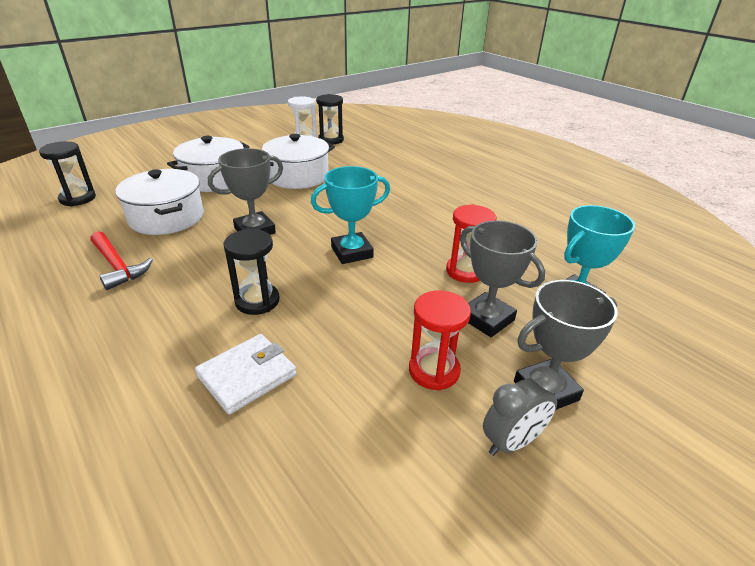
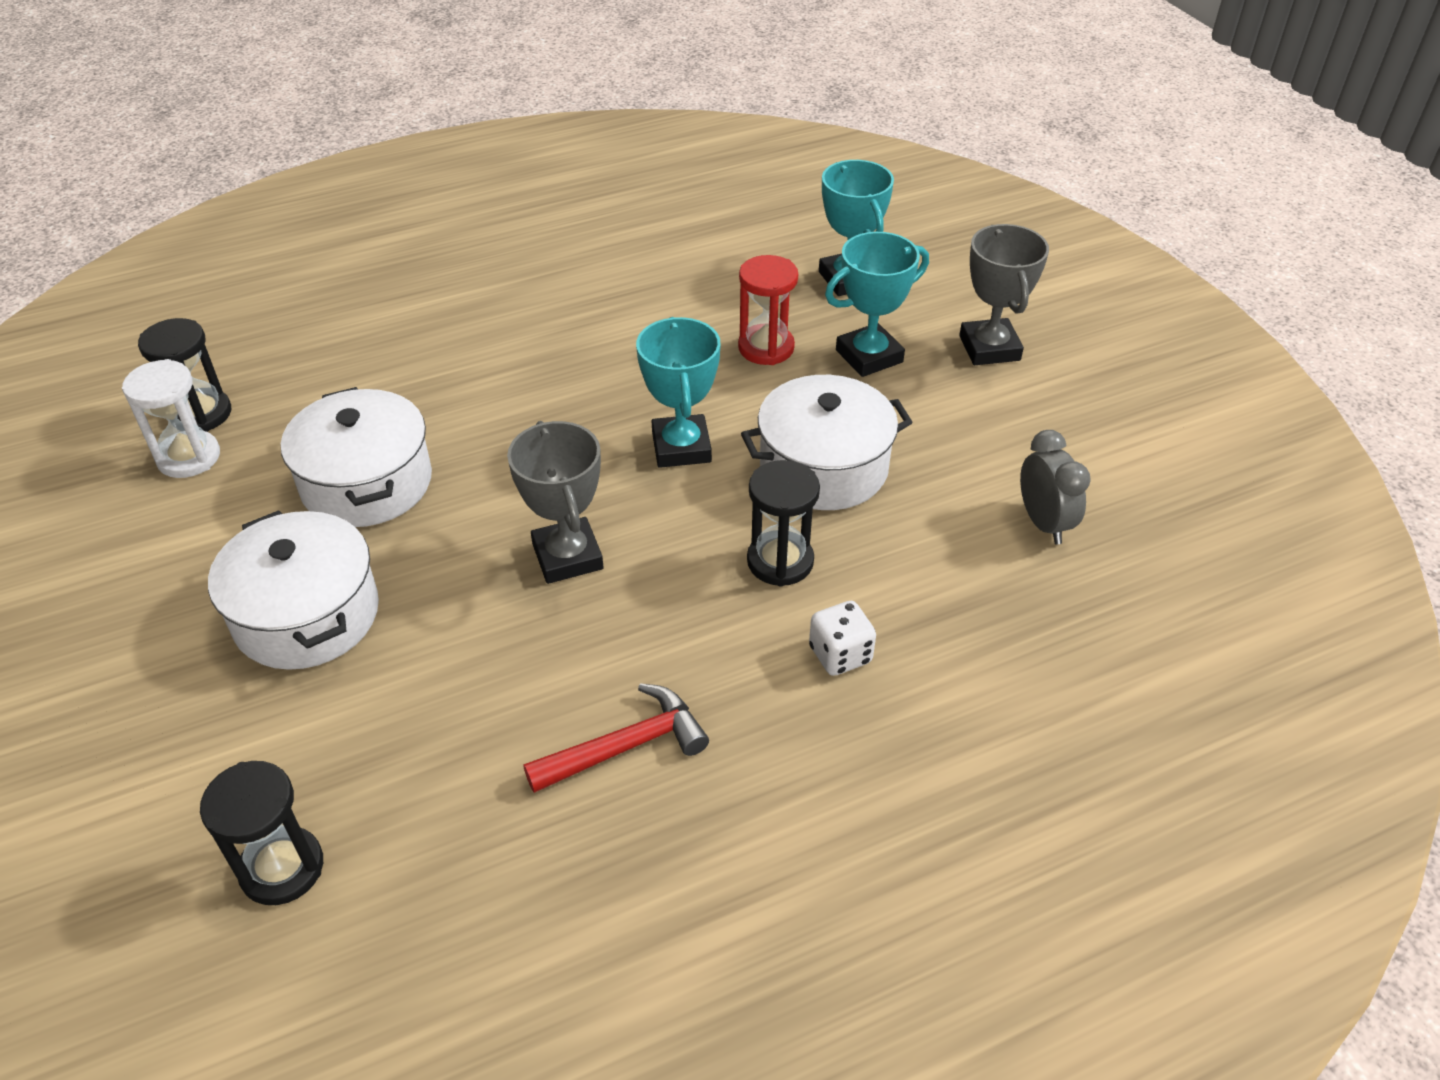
camera: 75 degrees left, 10 degrees up
white pot [116,169,203,235] -> white pot moved to [741,375,913,510]
white wallet [195,334,296,415] -> none
red hourglass [409,290,471,391] -> none
grey trophy [460,220,545,337] -> turquoise trophy [825,232,929,377]
grey clock [483,366,561,456] -> grey clock moved to [1020,430,1091,544]
none -> white dice [809,601,876,676]

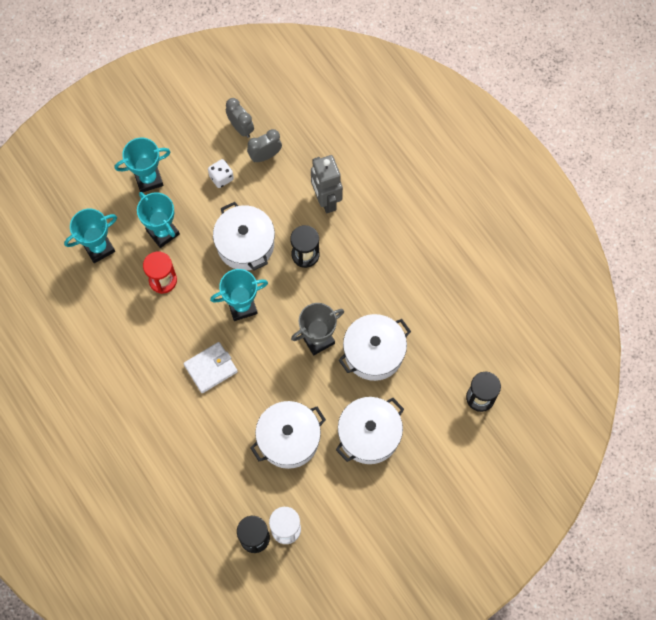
camera: 100 degrees left, 25 degrees up
red hammer [523,683,709,793] -> none
white dice [809,601,876,676] -> white dice moved to [208,159,234,188]
grey trophy [959,224,1049,365] -> turquoise trophy [114,138,170,193]
none -> white wallet [183,342,238,393]
none -> grey clock [226,98,254,138]
none -> grey robot [311,155,343,213]
none -> white pot [338,314,411,381]

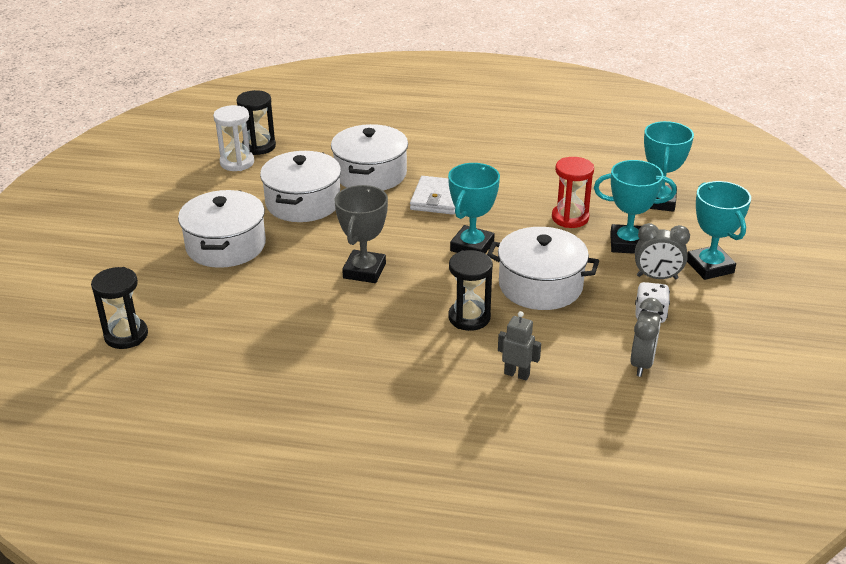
camera: 135 degrees right, 35 degrees down
turquoise trophy [114,138,170,193] -> turquoise trophy turned 45 degrees counterclockwise [687,181,751,280]
grey clock [226,98,254,138] -> grey clock moved to [635,223,690,279]
grey robot [311,155,343,213] -> grey robot [498,311,541,381], size x0.53
white pot [338,314,411,381] -> white pot moved to [331,124,408,191]

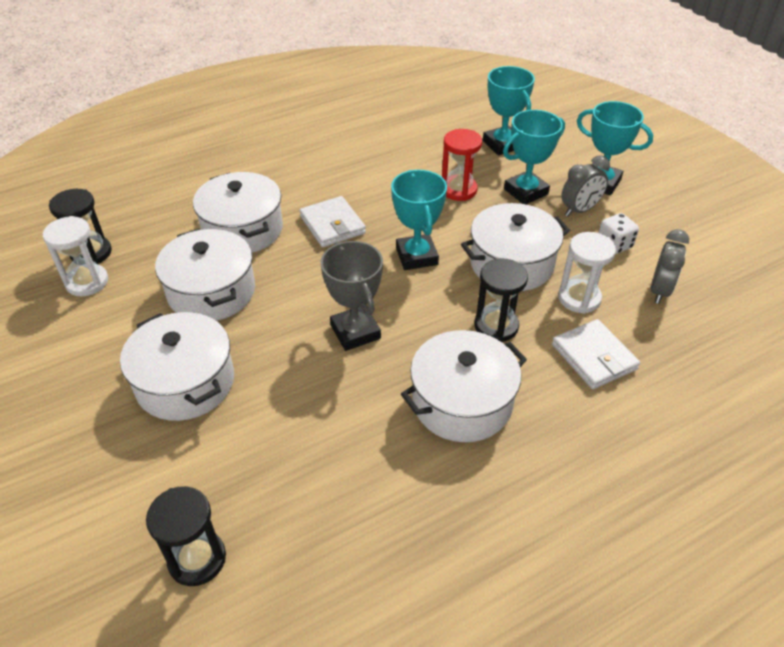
camera: 40 degrees left, 10 degrees up
grey robot [498,311,541,381] -> white wallet [552,319,640,389]
grey clock [630,298,663,377] -> grey clock turned 45 degrees clockwise [651,229,689,304]
none -> white pot [401,330,527,442]
none -> white hourglass [558,232,616,314]

